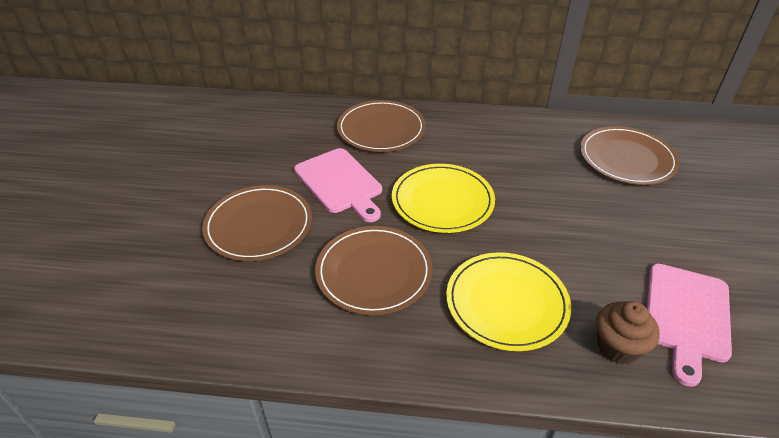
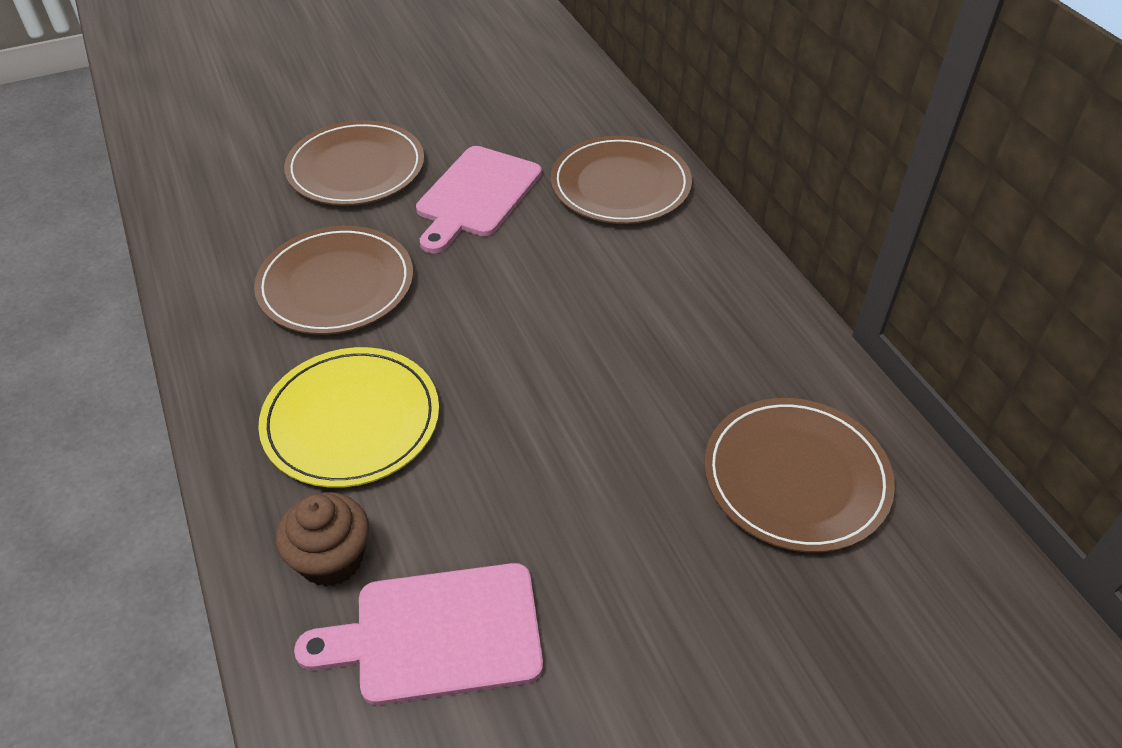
camera: 60 degrees right, 5 degrees up
yellow plate [392,164,495,233] -> none

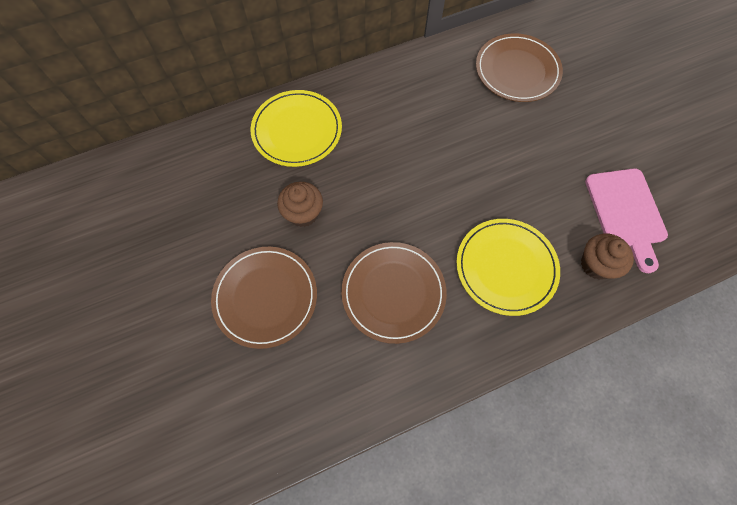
camera: 90 degrees left, 20 degrees up
pink cutting board [416,146,542,254] -> brown cupcake [277,182,323,227]
brown plate [551,136,692,224] -> yellow plate [251,90,342,167]

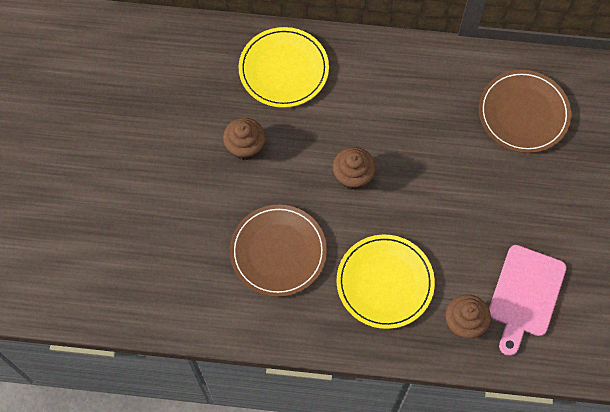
camera: 30 degrees right, 0 degrees up
brown plate [211,247,317,349] -> none
none -> brown cupcake [333,147,376,190]

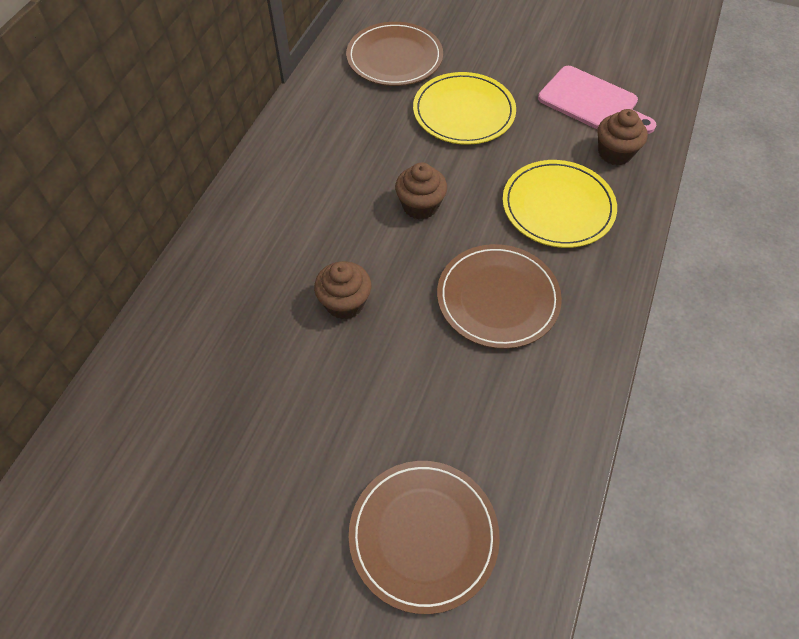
camera: 75 degrees left, 10 degrees down
yellow plate [239,27,329,108] -> yellow plate moved to [413,72,516,145]
none -> brown plate [349,461,500,614]

